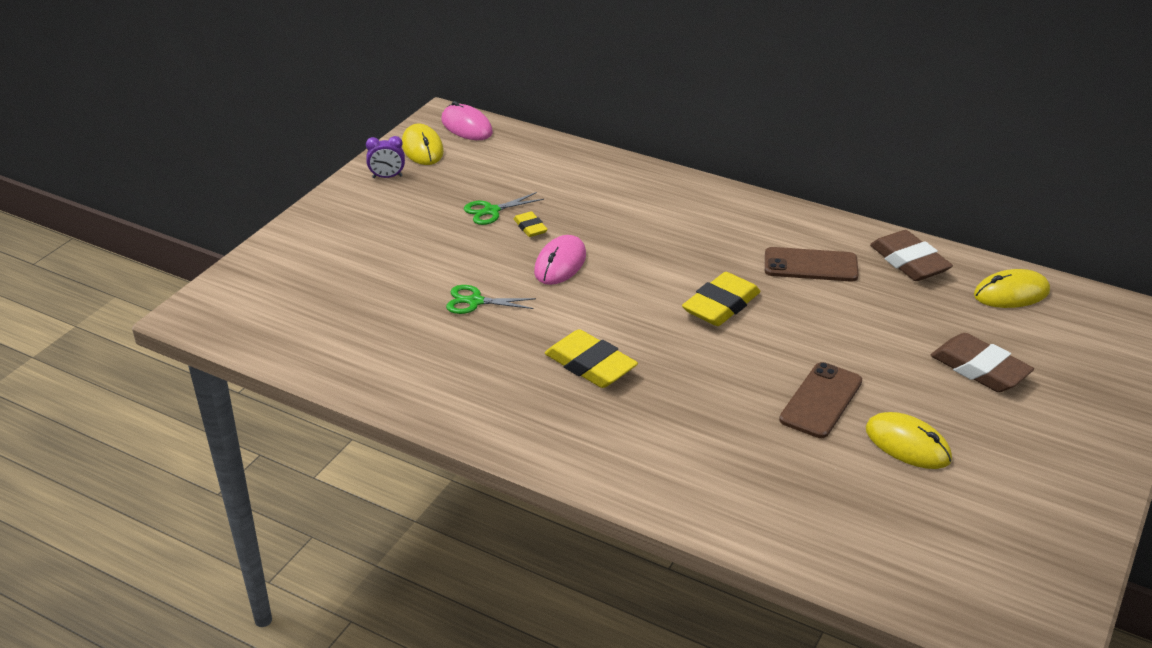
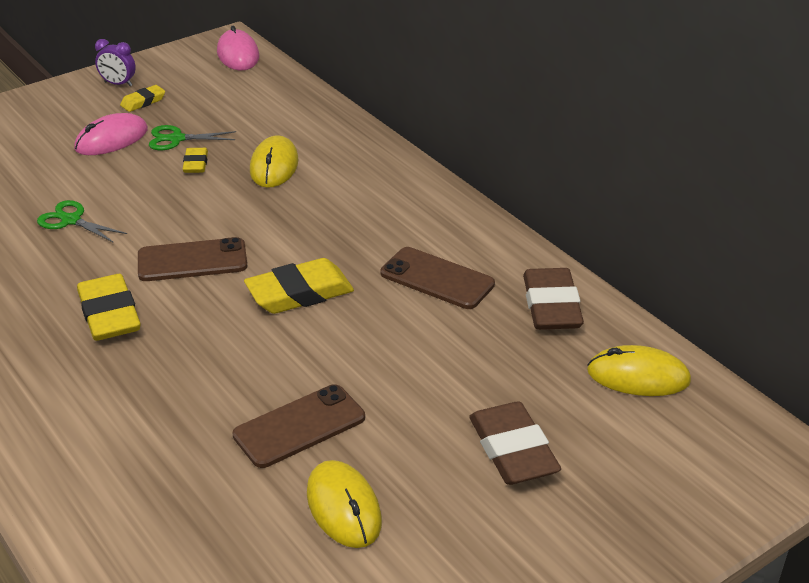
camera: 25 degrees right, 0 degrees up
yellow mouse [402,123,444,165] -> yellow mouse moved to [250,135,299,188]
pink mouse [534,235,586,285] -> pink mouse moved to [74,113,148,155]
none -> yellow eraser [120,85,165,112]
none -> brown phone [138,237,247,281]

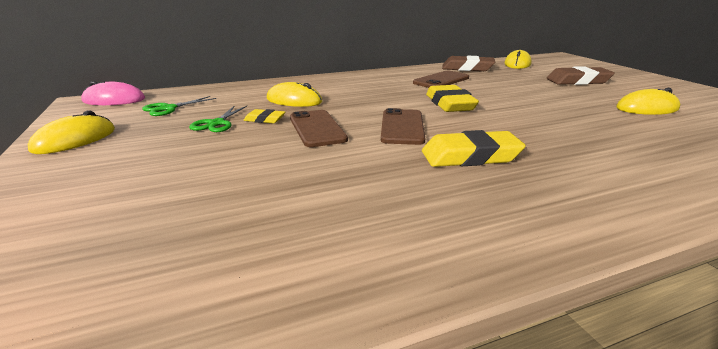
camera: 75 degrees left, 10 degrees down
green scissors [37,200,127,243] -> green scissors moved to [142,96,216,116]
pink mouse [74,113,148,155] -> none
purple clock [95,39,136,86] -> yellow mouse [27,111,115,154]
yellow eraser [120,85,165,112] -> none
brown phone [232,384,365,468] -> brown phone moved to [290,110,348,147]

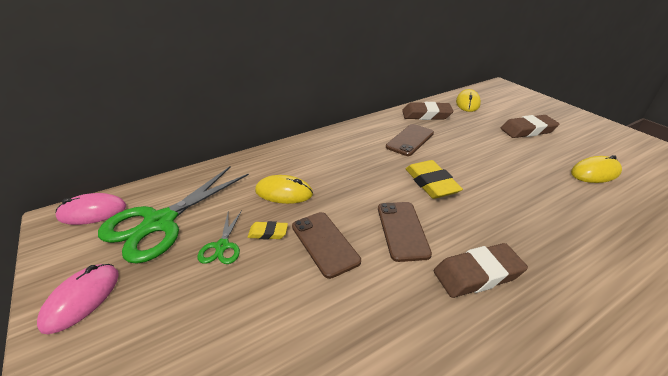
camera: 10 degrees left, 10 degrees up
yellow mouse [27,111,115,154] -> pink mouse [37,264,119,334]
green scissors [142,96,216,116] -> green scissors [98,167,249,264], size x2.19
yellow eraser [422,130,526,167] -> brown eraser [434,243,528,298]

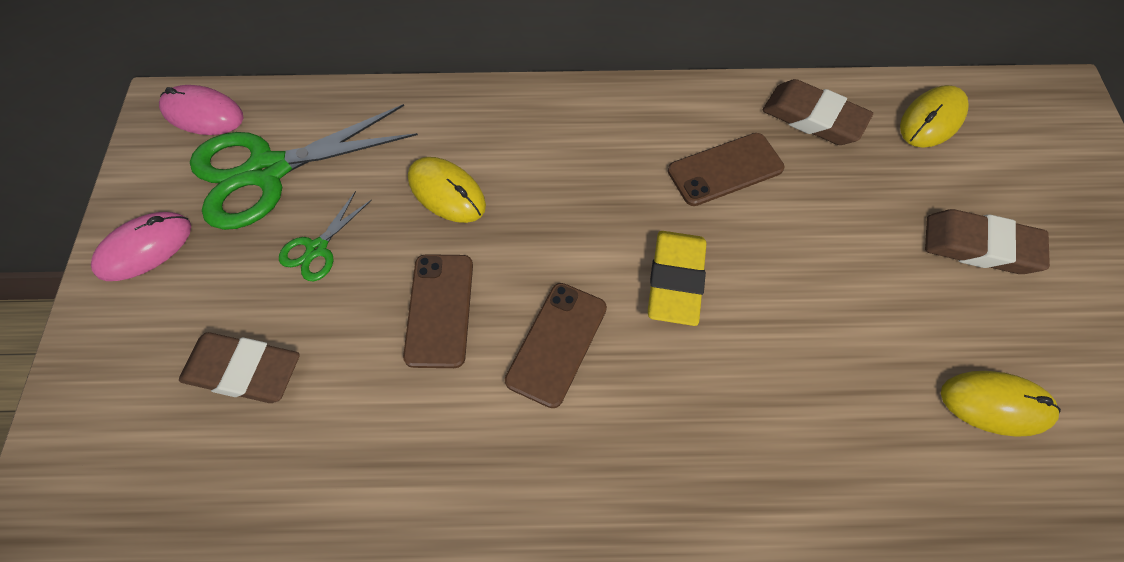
camera: 30 degrees right, 25 degrees up
yellow eraser [247,221,288,240] -> none
brown eraser [434,243,528,298] -> brown eraser moved to [179,332,300,403]

